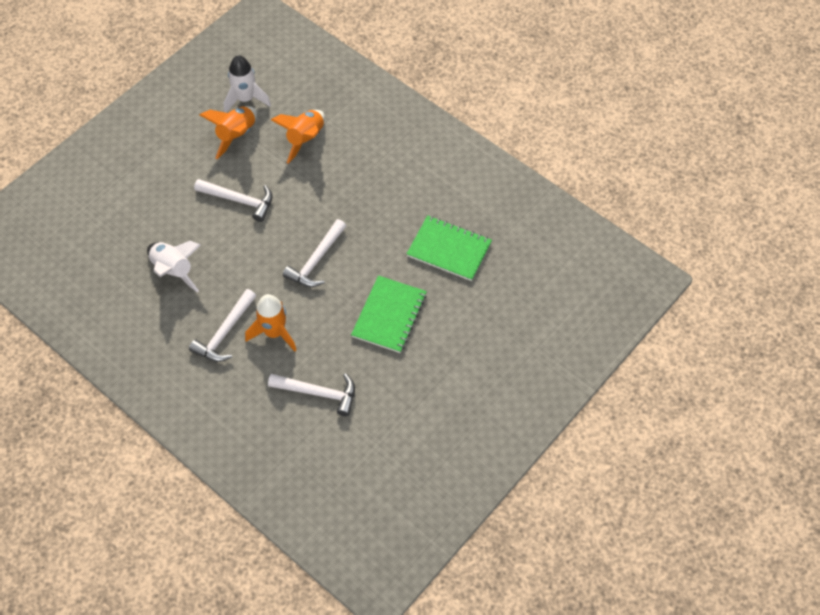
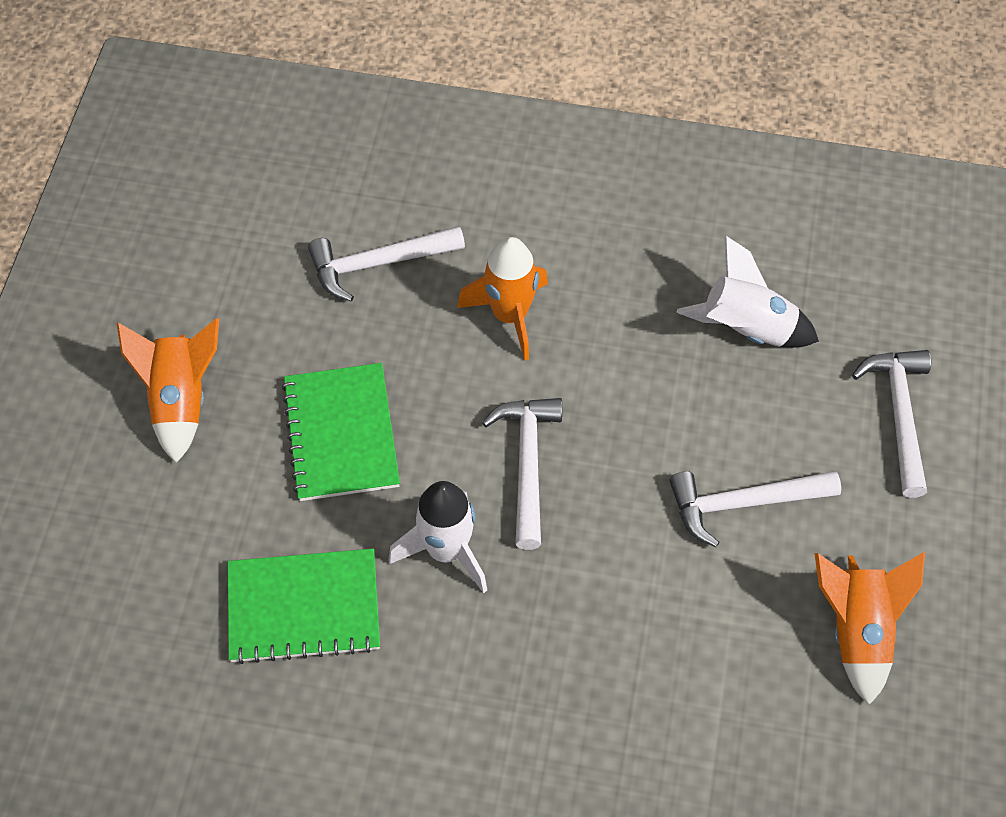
camera: 150 degrees right, 0 degrees up
white hammer [189,289,256,362] -> white hammer moved to [852,350,931,498]
white rocket [224,55,271,113] -> white rocket moved to [388,481,487,593]
orange rocket [271,110,325,164] -> orange rocket moved to [117,318,219,463]

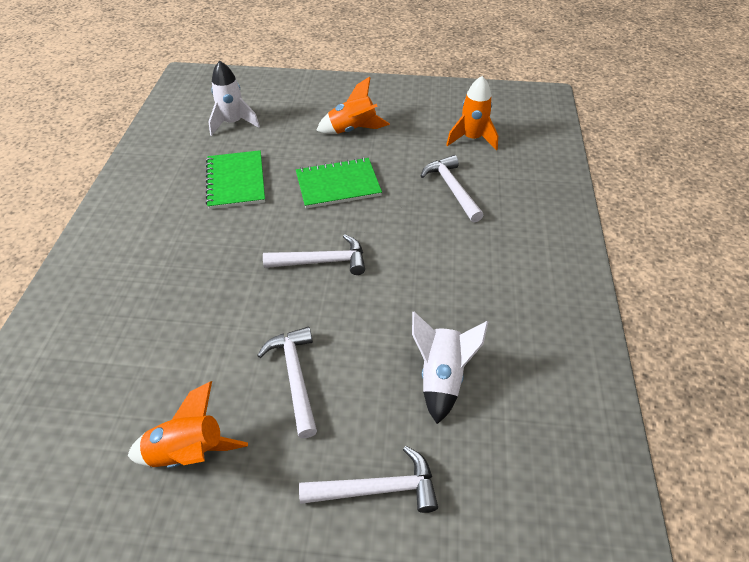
camera: 85 degrees right, 10 degrees down
white rocket [388,481,487,593] -> white rocket moved to [208,60,260,136]
orange rocket [457,237,548,361] -> orange rocket moved to [446,76,498,150]

